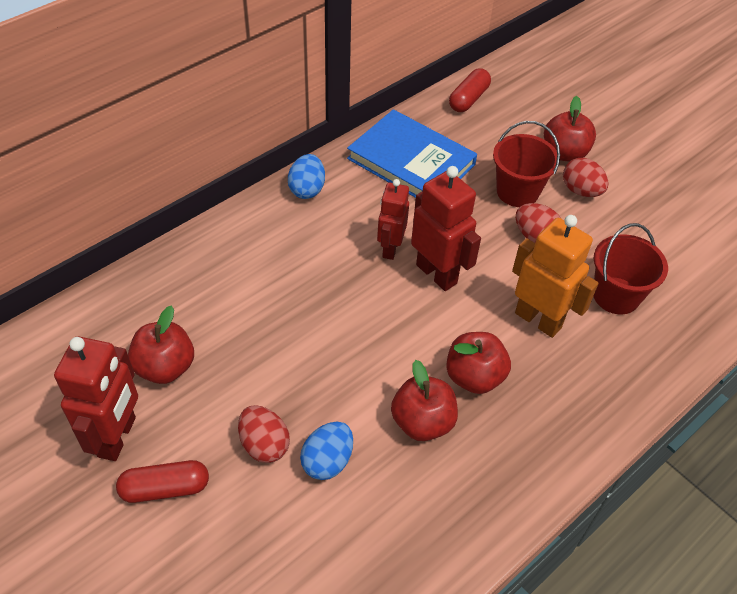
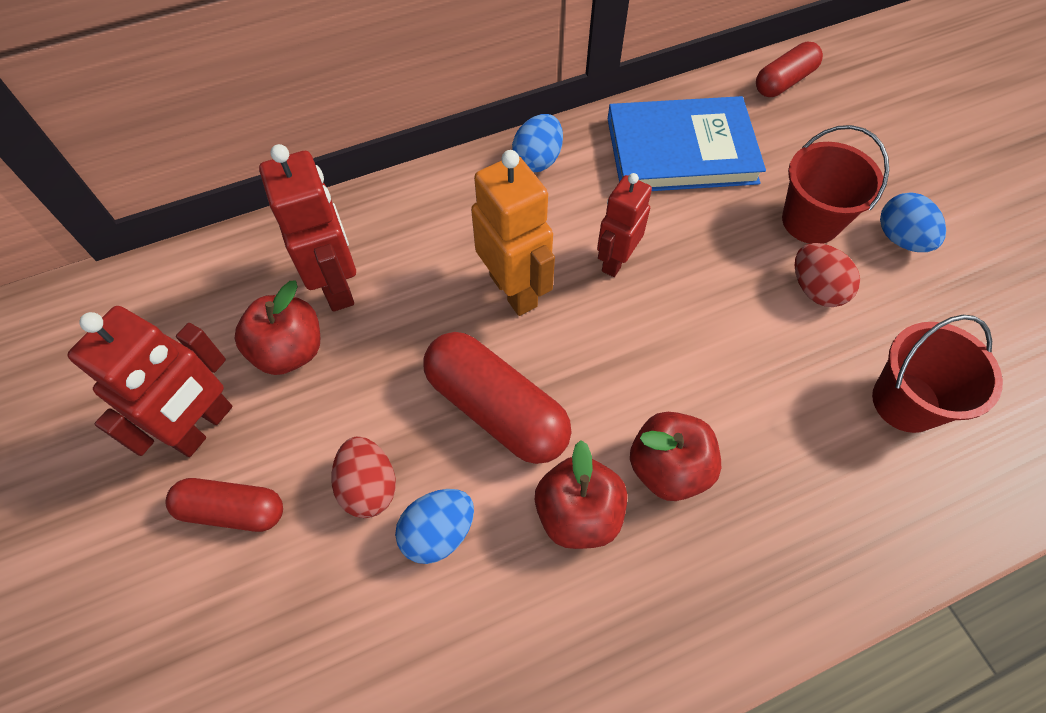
camera: 20 degrees right, 10 degrees up
blue book [347,109,477,198] -> blue book turned 60 degrees counterclockwise [607,96,766,191]
red robot [411,166,481,291] -> red robot moved to [259,144,356,312]
orange robot [512,215,598,338] -> orange robot moved to [471,150,555,316]
red apple [544,96,596,162] -> none
red egg [563,158,609,197] -> blue egg [880,193,946,252]
none -> red capsule [424,332,572,464]

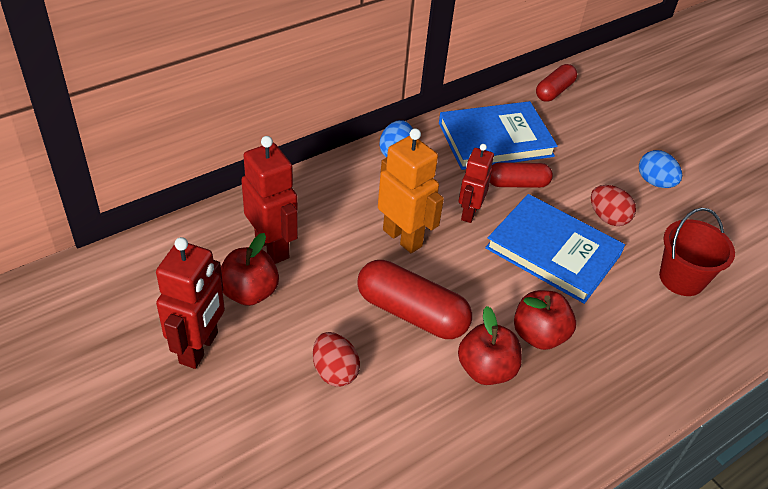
camera: 15 degrees left, 15 degrees down
red capsule [166,478,283,532] -> red capsule moved to [490,162,553,188]
blue egg [395,489,474,564] -> none
red bucket [782,125,889,244] -> none
none -> blue book [485,194,625,304]

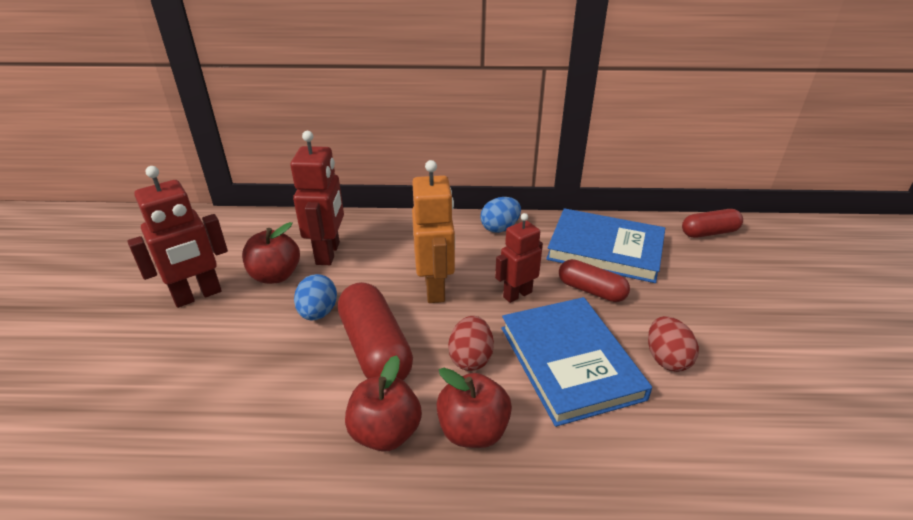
camera: 40 degrees right, 10 degrees down
red egg [313,332,360,387] -> red egg moved to [448,316,494,371]
blue egg [639,150,682,188] -> blue egg moved to [294,274,337,321]
red bucket [659,208,735,296] -> none

